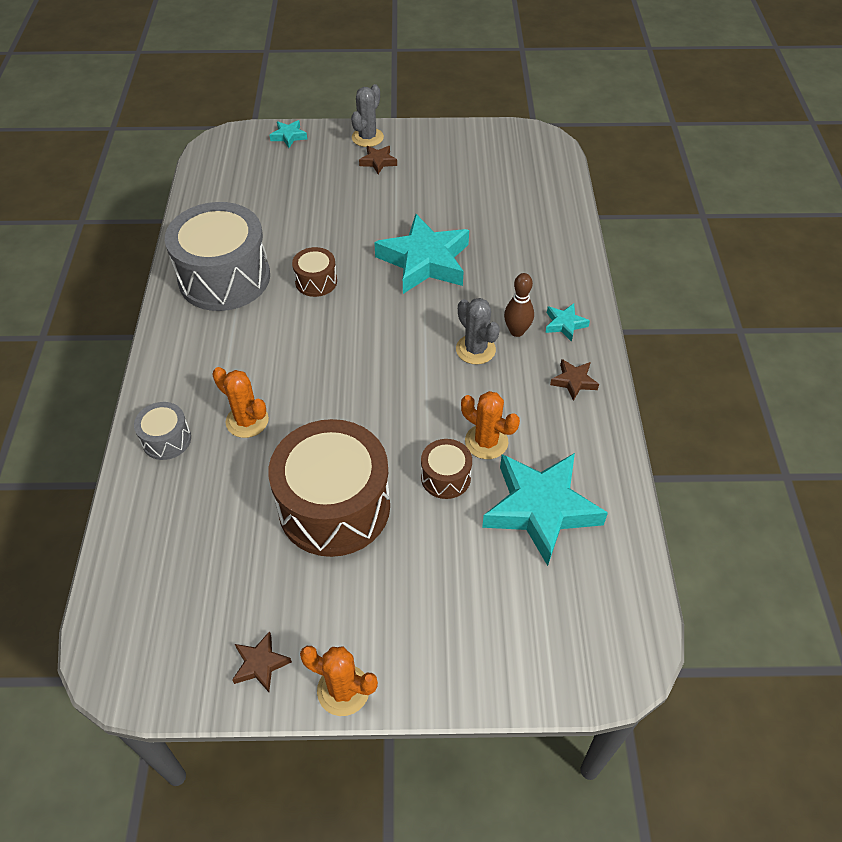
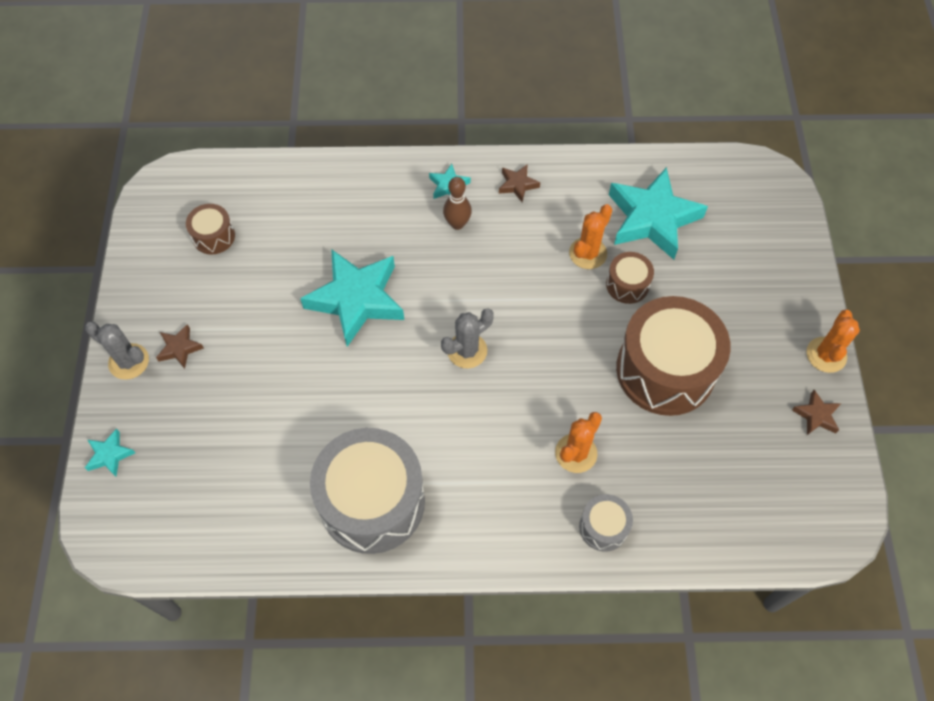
camera: 90 degrees left, 10 degrees up
brown drum [292,247,337,297] -> brown drum moved to [186,204,235,254]
grey cactus [456,298,500,364] -> grey cactus moved to [441,309,494,368]

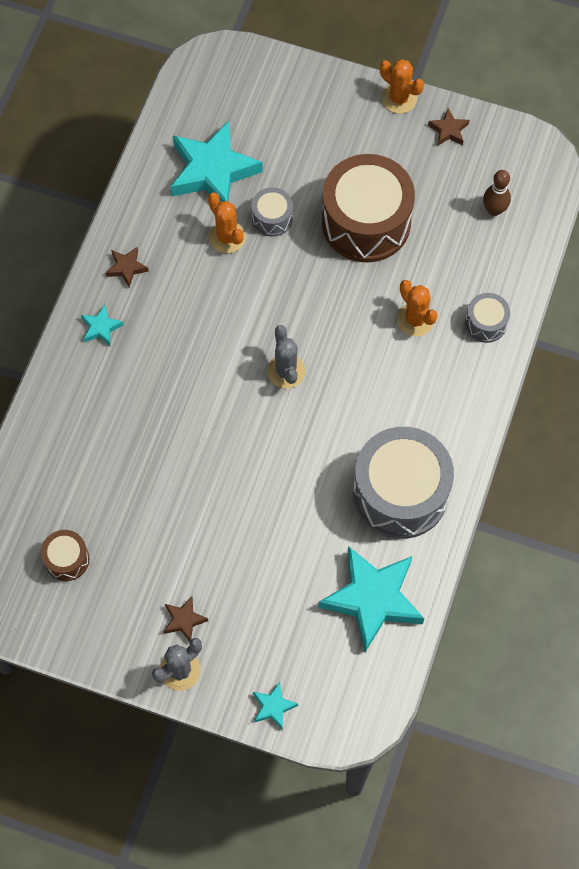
camera: 70 degrees left, 5 degrees up
turquoise star [300,249,404,347] -> turquoise star moved to [318,546,424,652]
brown bowling pin [443,177,472,230] -> brown bowling pin moved to [483,170,511,216]
brown drum [606,252,654,304] -> grey drum [252,187,293,237]

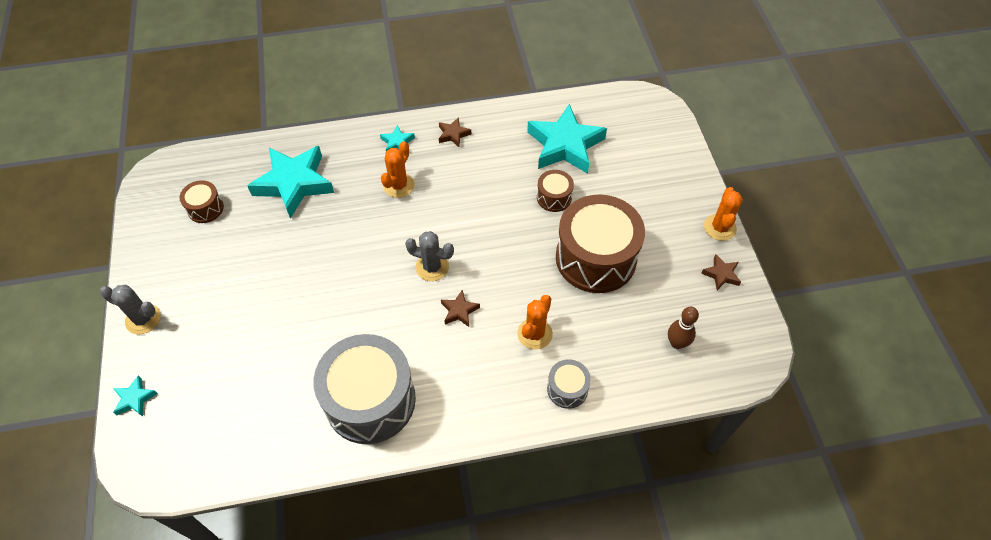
camera: 60 degrees right, 10 degrees down
brown star [163,596,208,642] -> brown star moved to [441,290,480,327]
orange cactus [208,193,246,253] -> orange cactus moved to [381,141,415,198]
grey drum [252,187,293,237] -> brown drum [537,170,574,212]
grey cactus [267,325,305,388] -> grey cactus turned 60 degrees clockwise [405,231,454,281]
turquoise star [318,546,424,652] -> turquoise star moved to [247,146,334,219]

